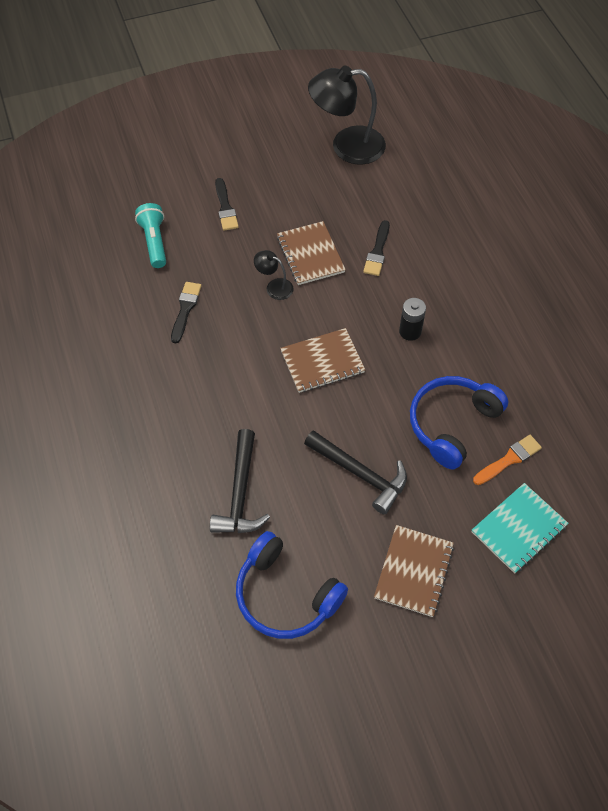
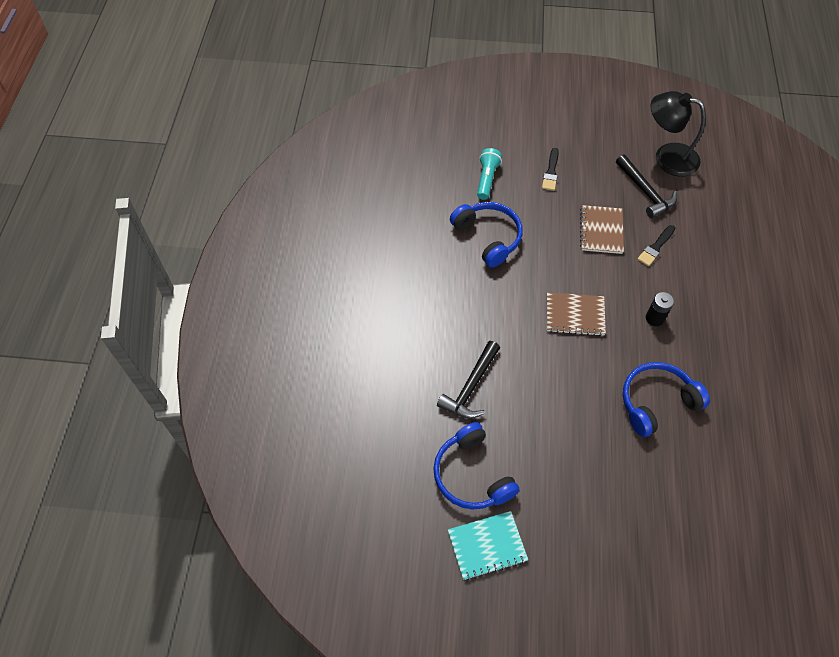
camera: 25 degrees right, 0 degrees up
black brush [171,282,202,343] -> blue headphones [450,202,522,268]
black lamp [254,250,294,300] -> none
black hammer [304,430,407,515] -> black hammer moved to [616,154,677,218]
brown notebook [374,525,454,617] -> none
turquoise notebook [472,483,569,574] -> turquoise notebook moved to [448,511,528,580]
orange brush [473,435,542,485] -> none

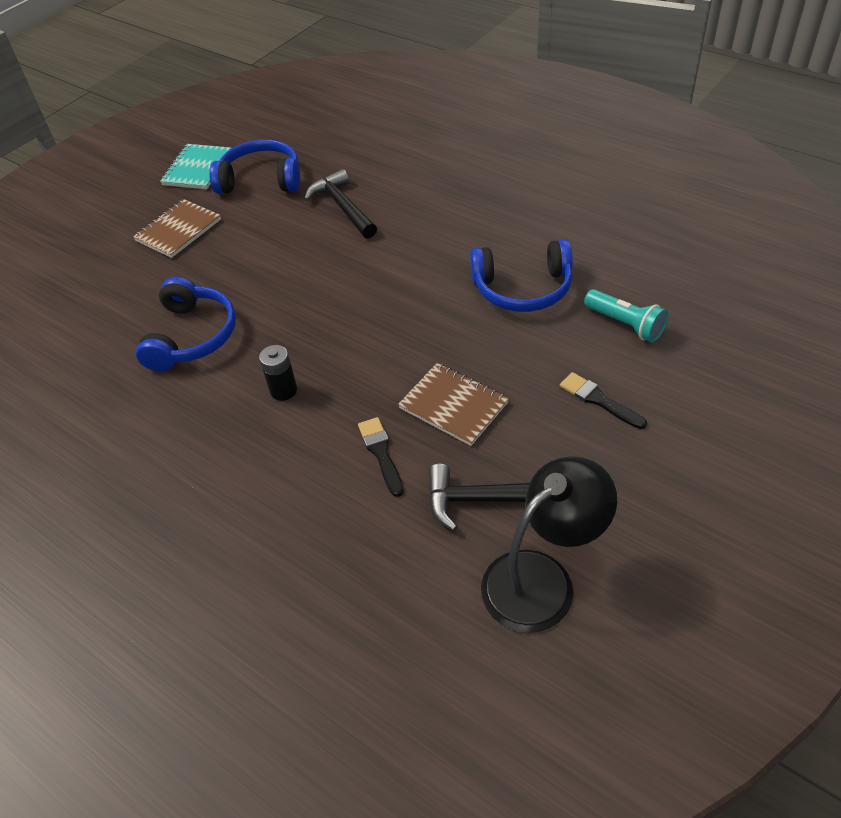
camera: 125 degrees right, 10 degrees down
brown notebook [547,292,606,336] -> brown notebook moved to [133,199,221,258]

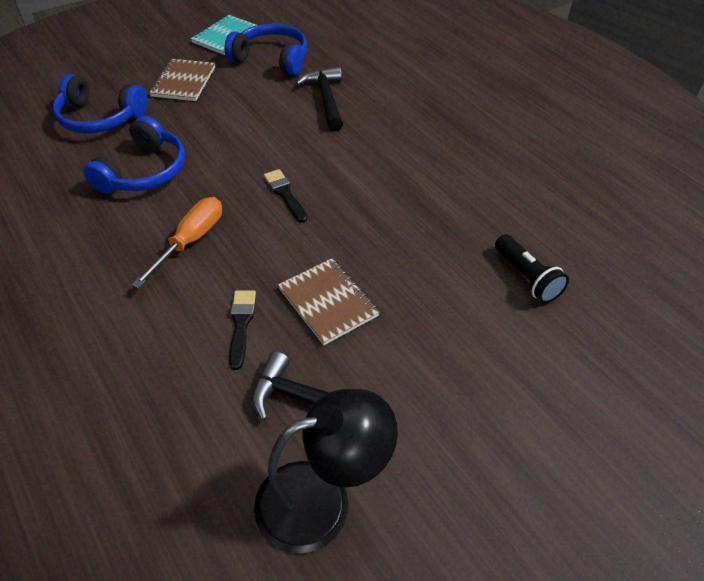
camera: 15 degrees right, 0 degrees up
brown notebook [133,199,221,258] -> brown notebook turned 45 degrees counterclockwise [149,59,215,101]
black battery [259,345,297,401] -> orange screwdriver [132,197,222,288]
blue headphones [470,239,573,312] -> blue headphones moved to [52,74,148,133]
black brush [560,372,647,429] -> black brush moved to [264,169,307,223]
turquoise flashlight [584,289,668,343] -> black flashlight [495,234,569,303]

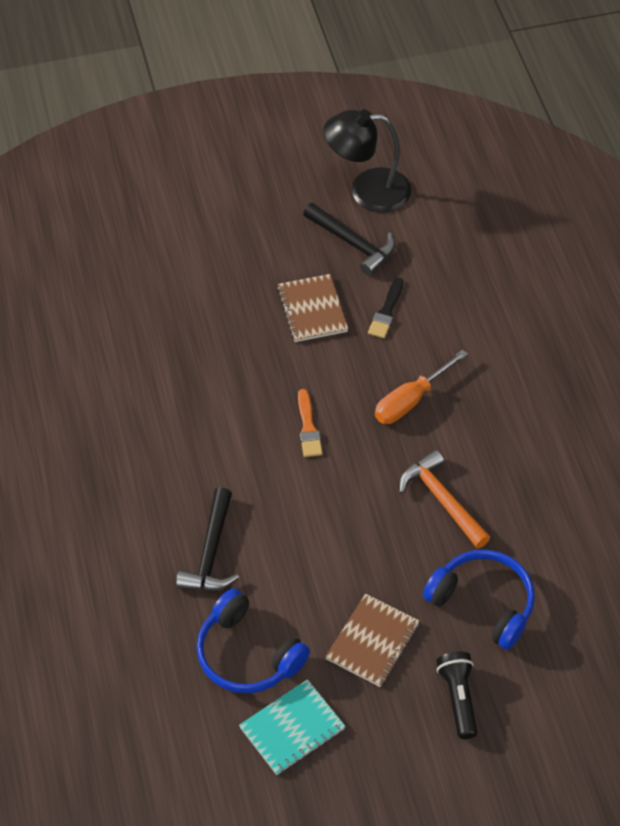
camera: 160 degrees left, 5 degrees up
blue headphones [83,116,185,194] -> orange hammer [399,450,491,548]
black brush [264,169,307,223] -> orange brush [298,389,322,457]
black flashlight [495,234,569,303] -> black flashlight moved to [436,652,478,739]

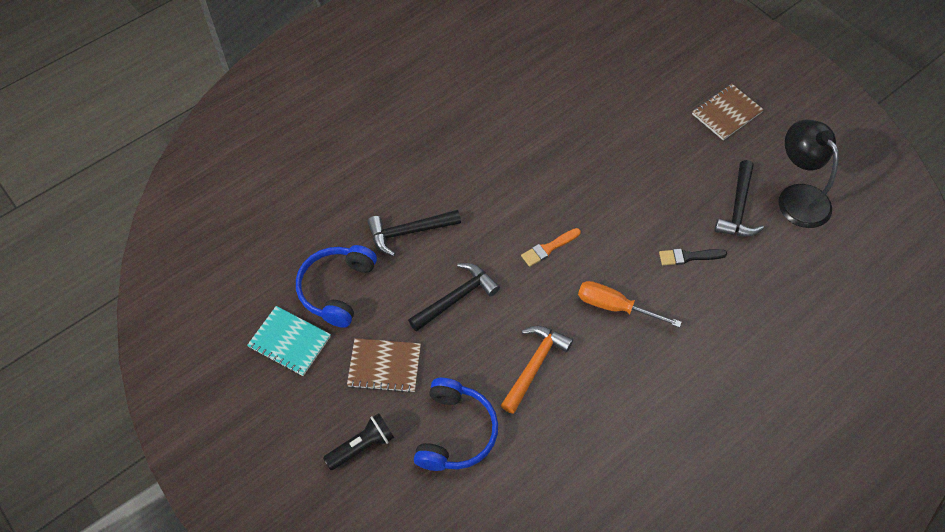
camera: 65 degrees right, 5 degrees up
brown notebook [277,274,348,342] -> brown notebook moved to [692,84,764,140]
none -> black hammer [408,263,500,332]

